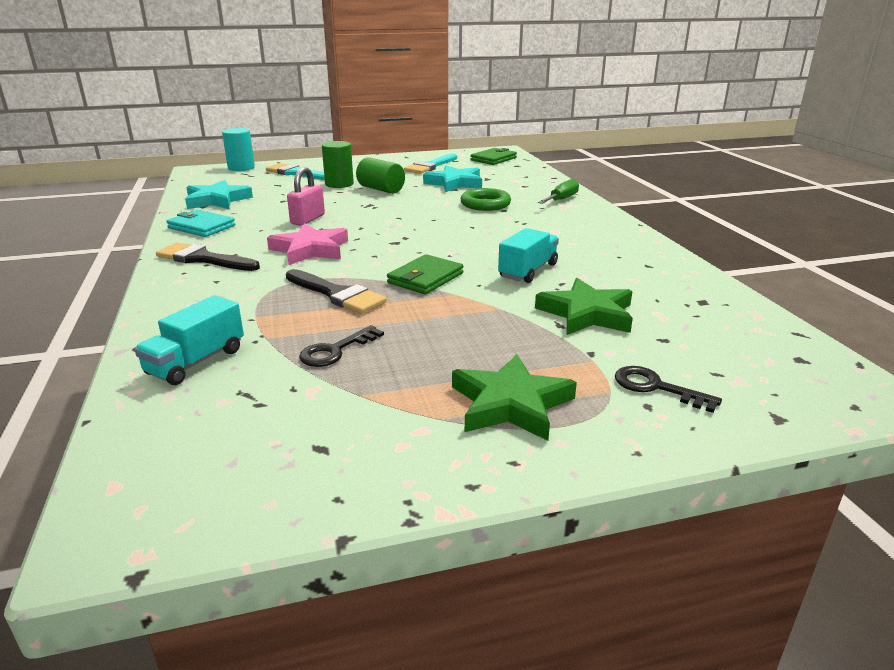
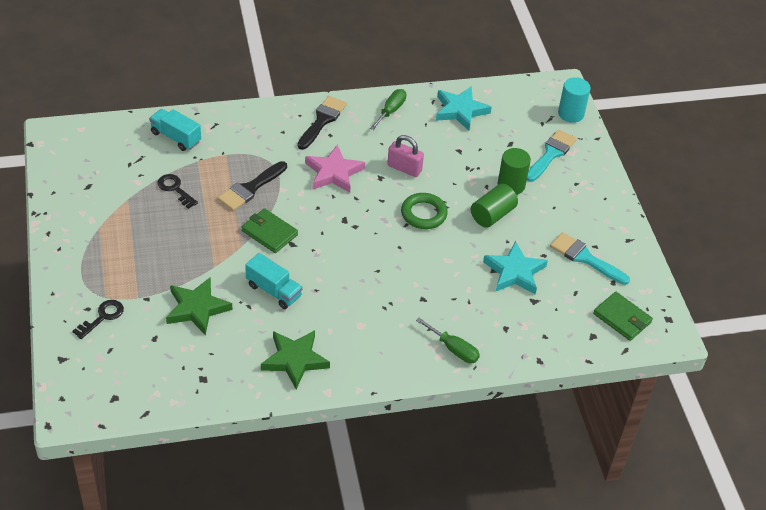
camera: 90 degrees right, 20 degrees up
turquoise wallet [166,210,235,237] -> green screwdriver [370,89,406,130]
green star [452,354,577,441] -> green star moved to [261,330,330,389]
green ring [461,188,511,211] -> green ring moved to [401,193,448,229]

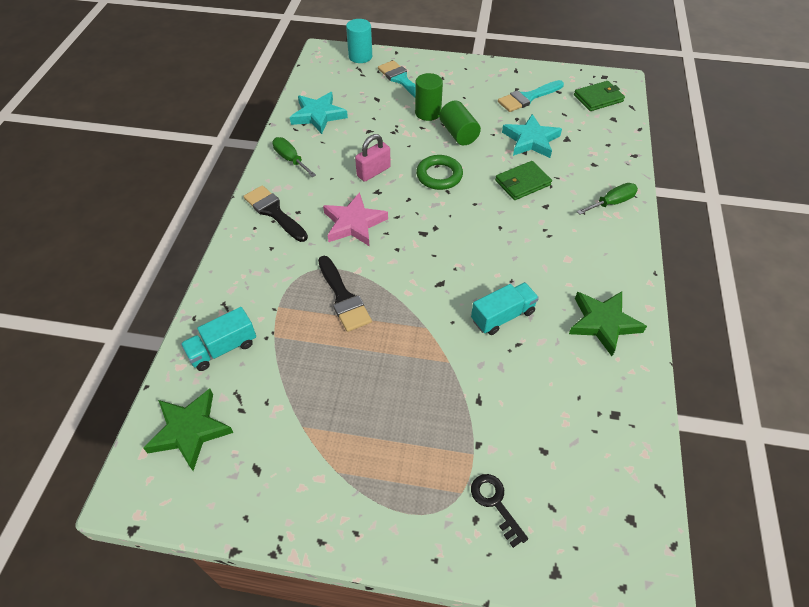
camera: 65 degrees left, 5 degrees up
black key [158,174,198,209] -> none
green star [166,278,233,336] -> green star moved to [143,388,234,471]
green wallet [242,208,298,253] -> green wallet moved to [495,161,552,200]

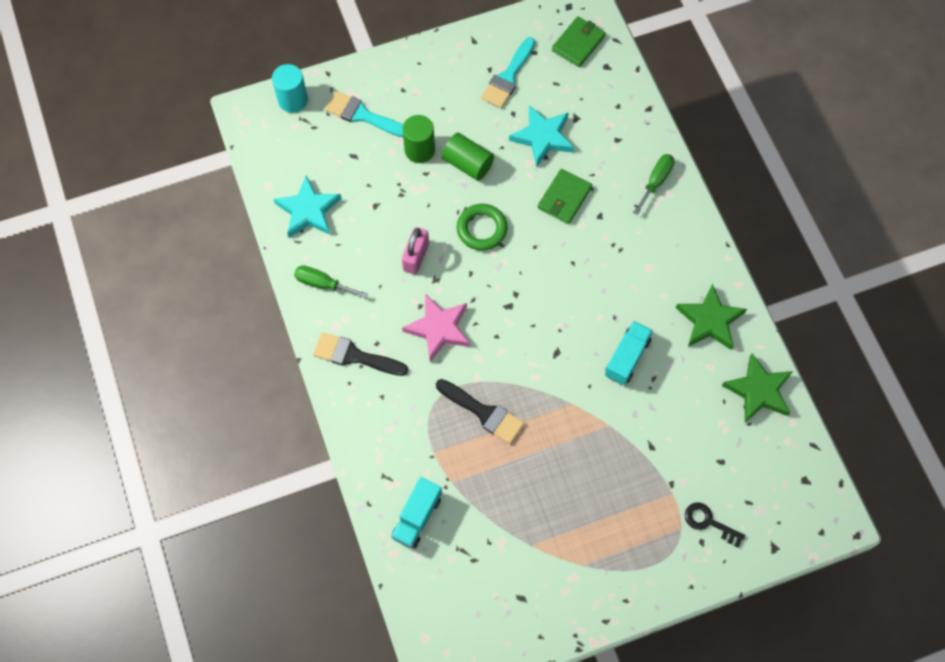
camera: 30 degrees left, 15 degrees up
green star [143,388,234,471] -> green star moved to [722,353,793,422]

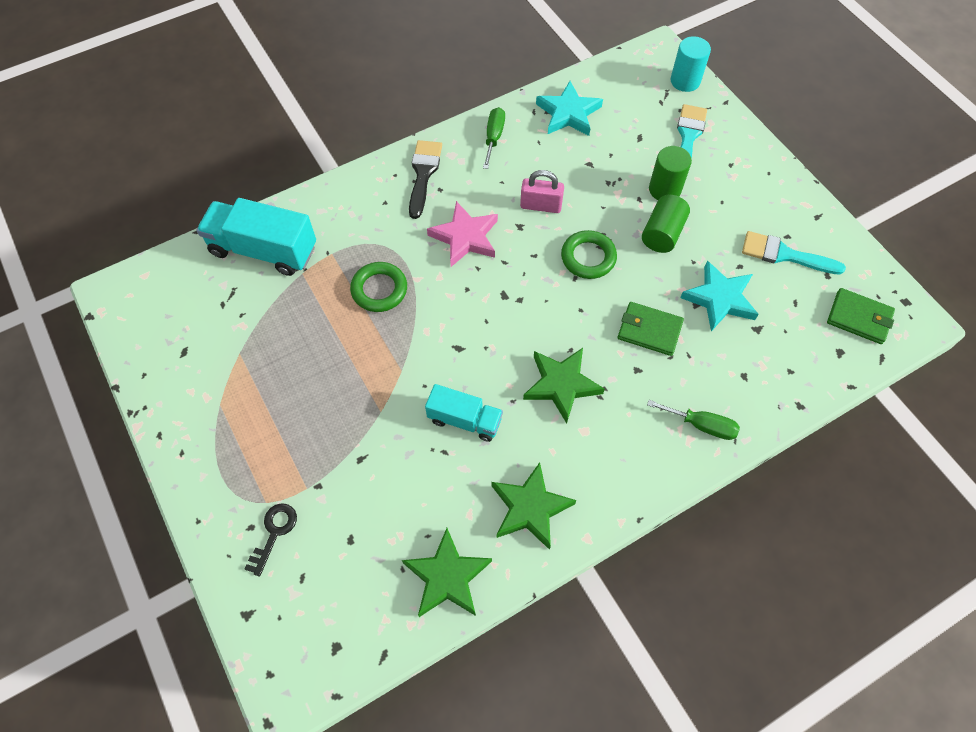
camera: 80 degrees right, 5 degrees down
turquoise truck [391,477,442,548] -> turquoise truck [197,198,316,276], size x1.65
black brush [436,379,524,444] -> green ring [350,262,407,312]
none -> green star [523,348,605,424]

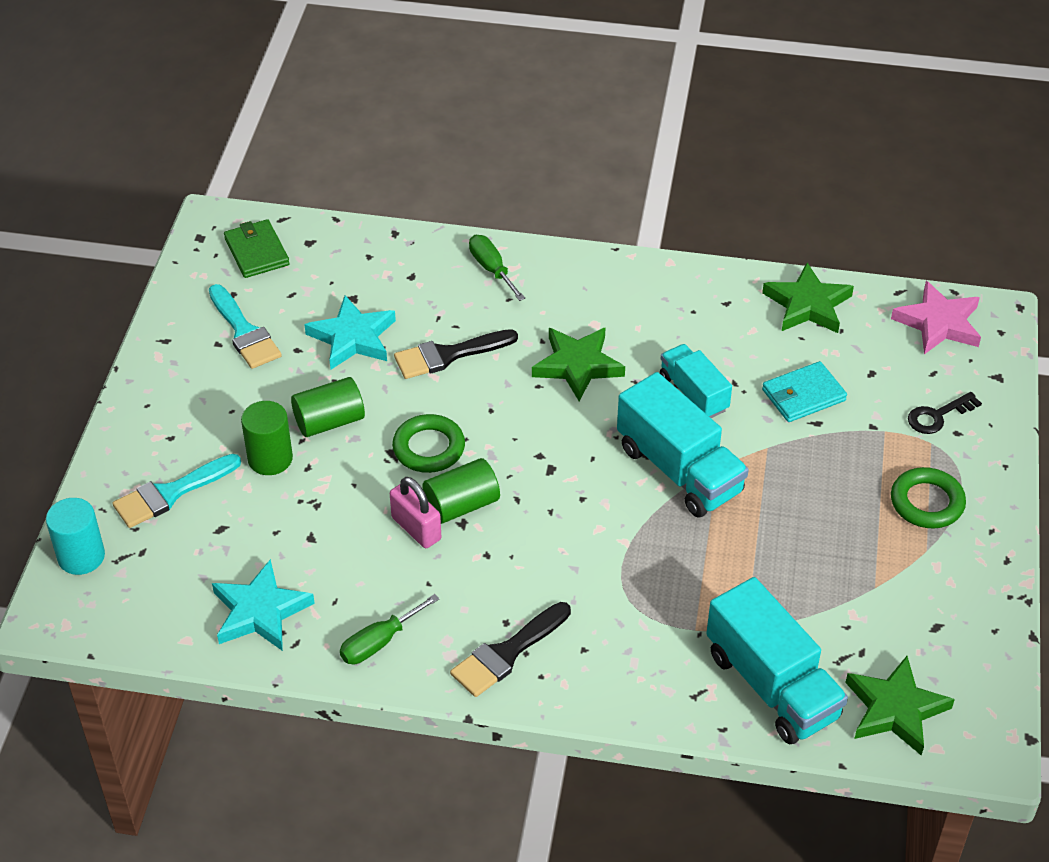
camera: 140 degrees left, 15 degrees down
green ring [350,262,407,312] -> green ring moved to [891,467,966,528]
pink star [427,201,498,267] -> pink star moved to [891,281,981,354]
green star [491,462,577,550] -> green star moved to [845,656,955,756]
green wallet [618,302,684,356] -> black brush [394,329,518,379]
none -> green cylinder [423,458,500,524]
none -> turquoise truck [617,372,749,518]
none -> turquoise wallet [762,361,847,422]

